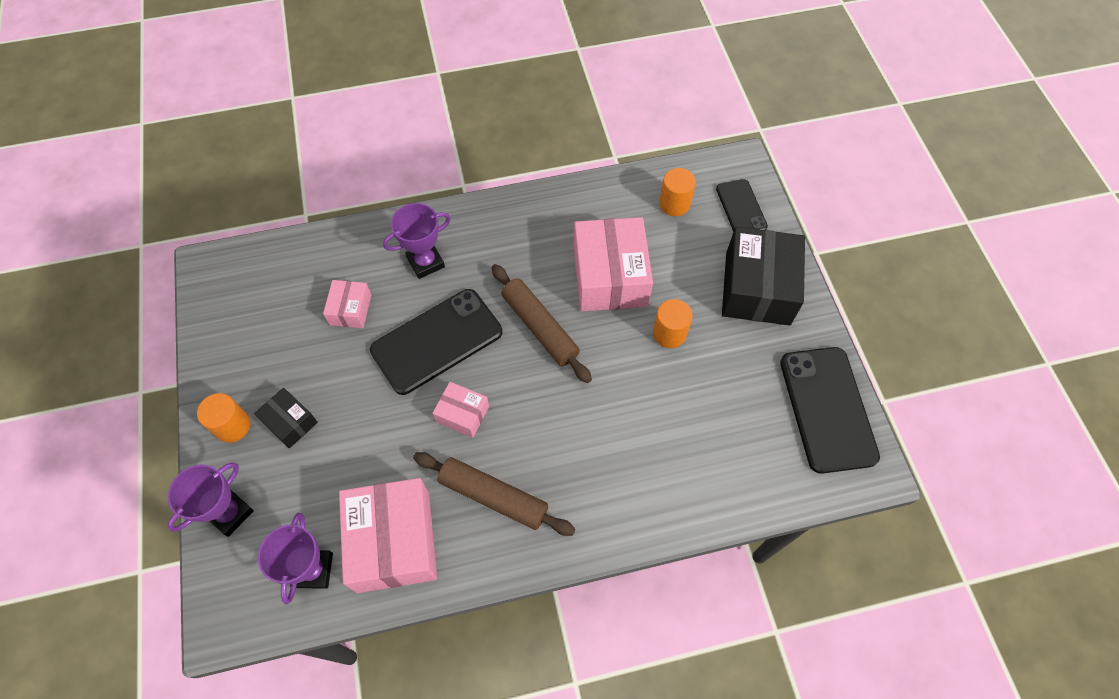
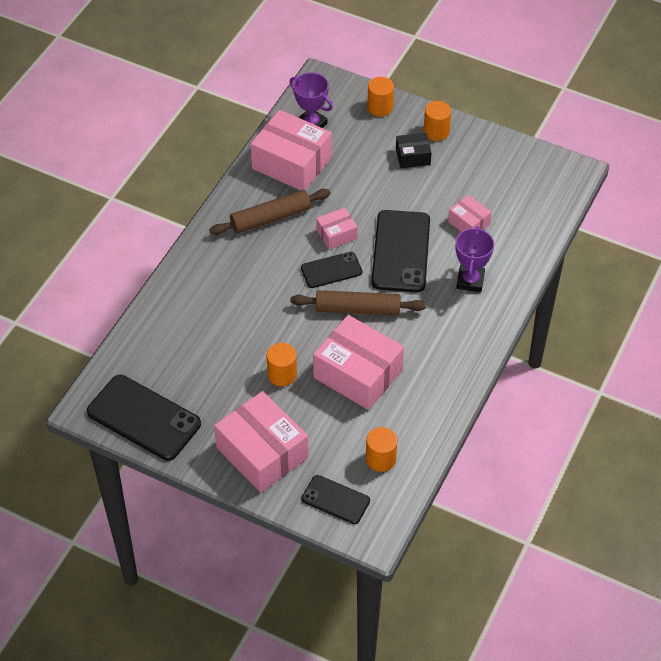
camera: 130 degrees right, 10 degrees down
purple trophy [168,462,254,537] -> orange cylinder [367,77,394,117]
black box [722,227,805,326] -> pink box [214,391,308,493]
none -> black phone [301,252,362,288]

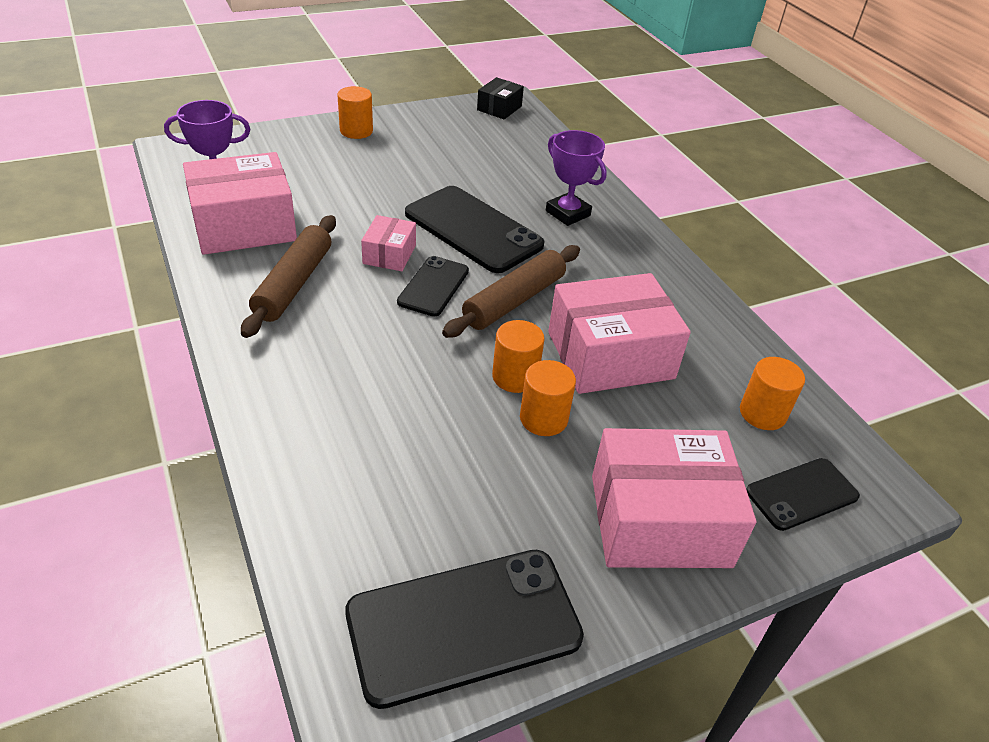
camera: 55 degrees left, 10 degrees down
orange cylinder [367,77,394,117] -> orange cylinder moved to [492,320,545,393]
black box [396,133,432,168] -> black box moved to [477,77,524,119]
pink box [448,195,492,232] -> none

